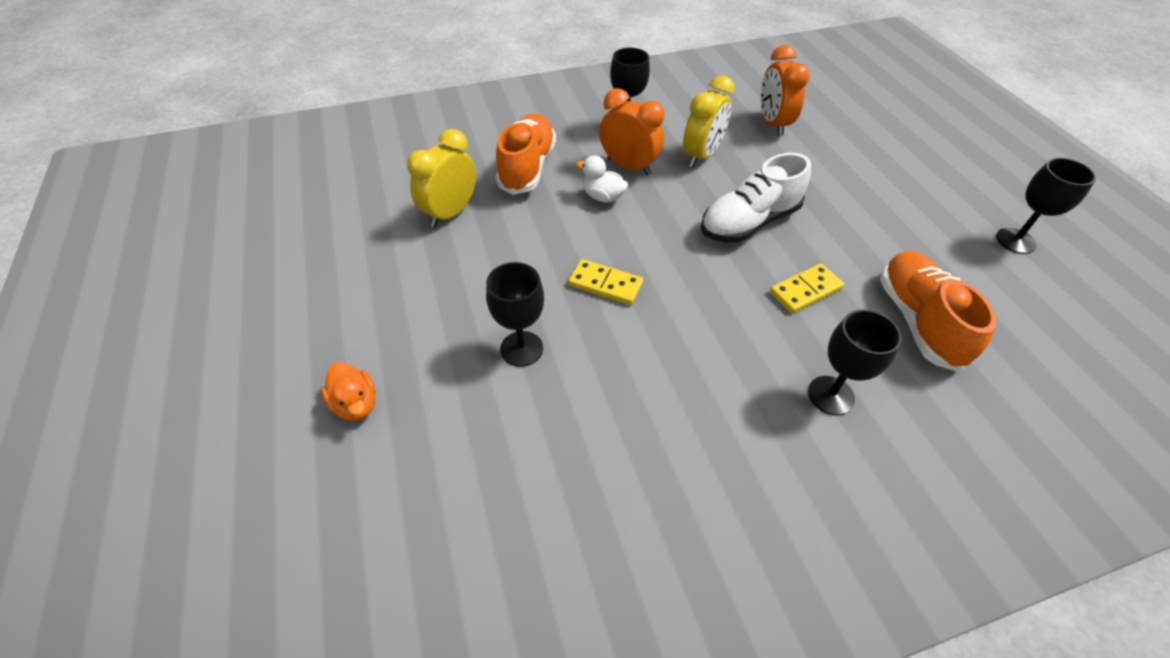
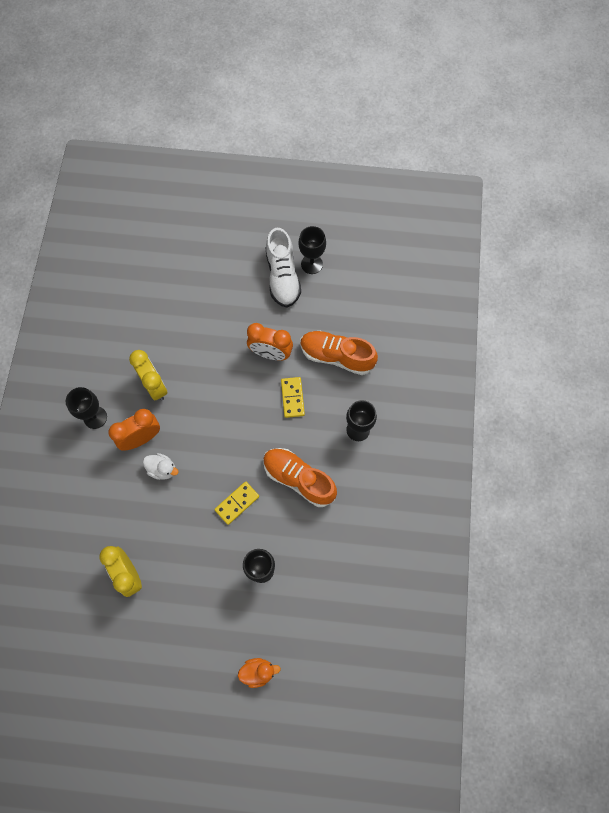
camera: 65 degrees left, 20 degrees up
orange shoe [496,114,556,195] -> orange shoe moved to [263,448,337,507]
white duck [576,155,628,203] -> white duck turned 120 degrees counterclockwise [143,453,179,480]
white shoe [701,153,811,243] -> white shoe moved to [266,228,301,308]
orange clock [761,45,810,136] -> orange clock moved to [247,323,293,361]

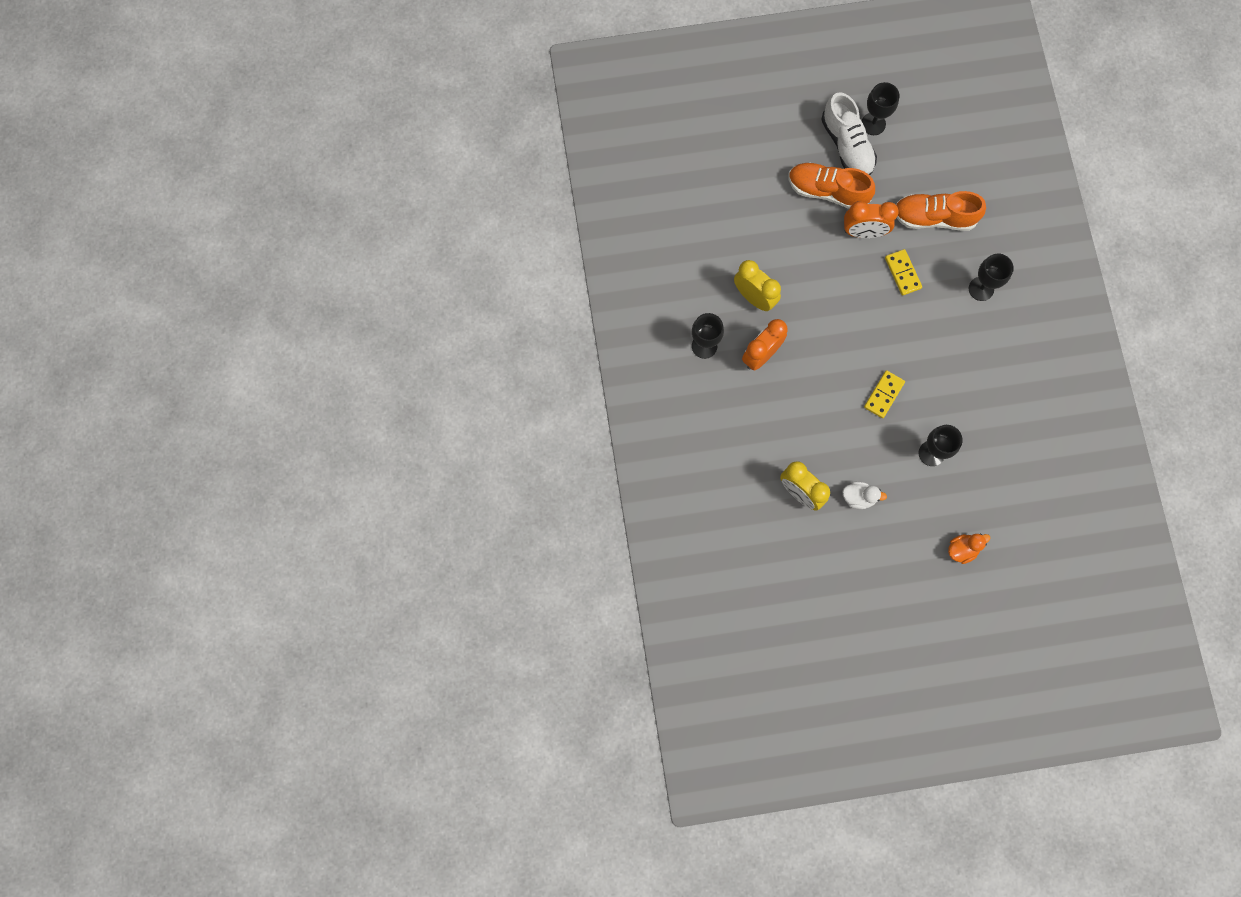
camera: 15 degrees left, 5 degrees up
white duck [143,453,179,480] -> white duck moved to [842,481,887,509]
orange shoe [263,448,337,507] -> orange shoe moved to [788,163,875,209]

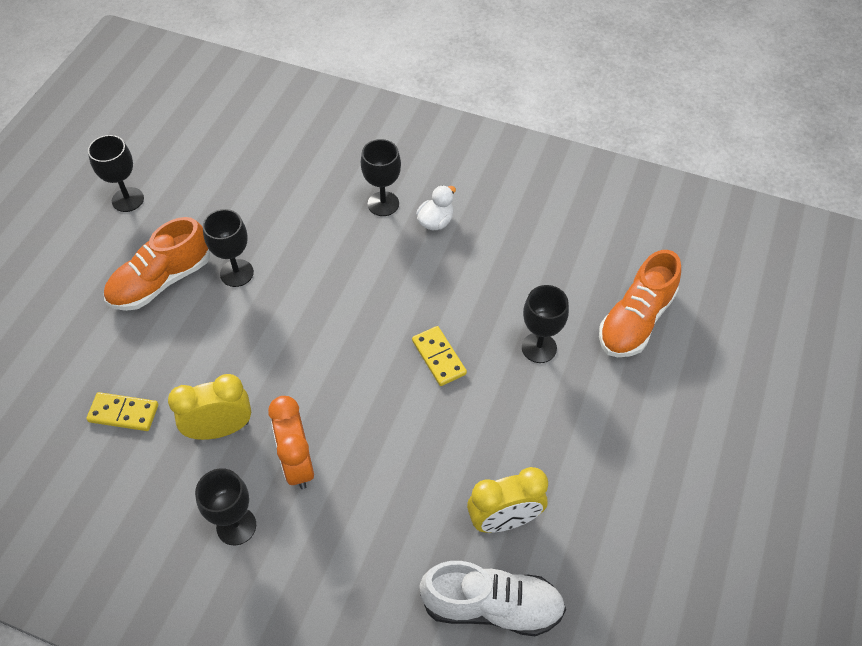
camera: 60 degrees left, 20 degrees down
white shoe [821,92,877,175] -> white shoe moved to [419,561,566,636]
white duck [842,481,887,509] -> white duck moved to [416,185,456,230]
orange clock [844,201,899,238] -> black goblet [203,209,254,287]
yellow domino [885,249,922,296] -> yellow domino moved to [86,392,158,431]
orange shoe [896,191,986,231] -> orange shoe moved to [599,250,681,357]
orange duck [948,534,991,564] -> none

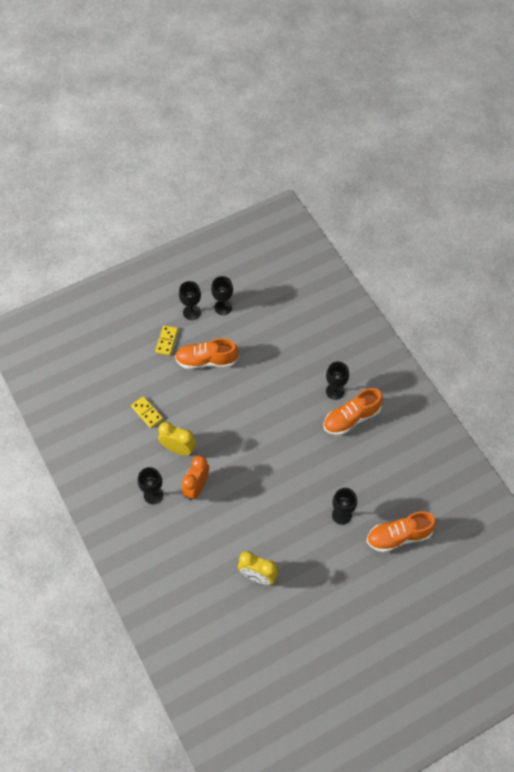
camera: 40 degrees right, 5 degrees up
black goblet [203,209,254,287] -> black goblet moved to [179,281,201,320]
yellow domino [412,326,467,386] -> yellow domino moved to [155,325,178,356]
white duck [416,185,456,230] -> orange shoe [323,388,383,435]
white shoe [419,561,566,636] -> none

